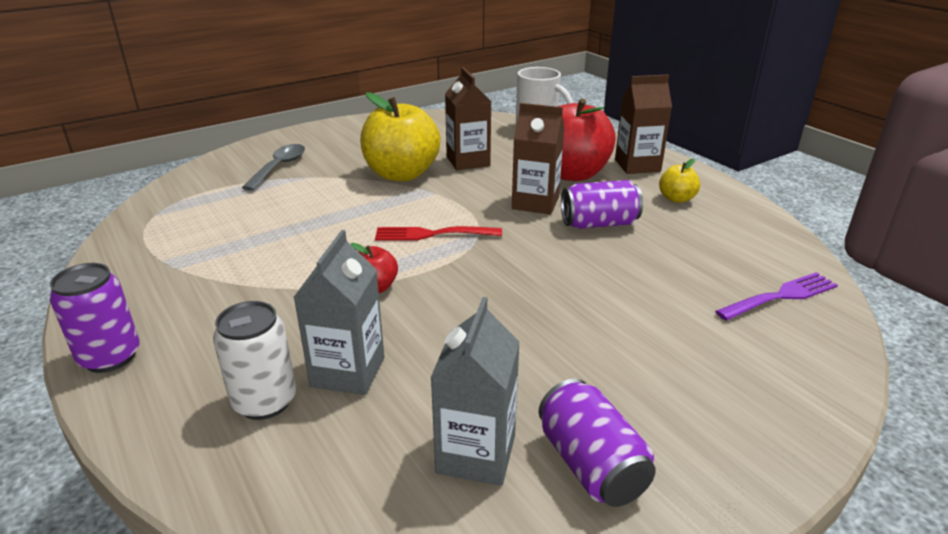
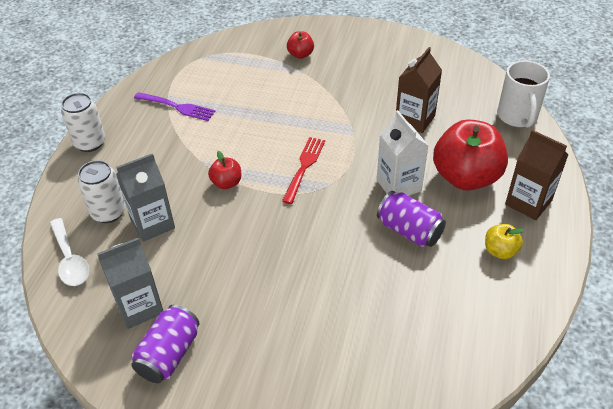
camera: 50 degrees right, 15 degrees up
purple can [49,263,140,373] -> white can [61,93,105,152]
grey spoon [242,144,305,191] -> red apple [287,31,314,59]
yellow apple [360,92,440,181] -> none
red fork [375,226,502,241] -> red fork turned 60 degrees clockwise [282,137,325,204]
brown carton [512,103,564,215] -> white carton [377,110,429,196]
purple fork [715,272,838,321] -> purple fork moved to [134,92,216,121]
none -> white spoon [50,218,89,286]

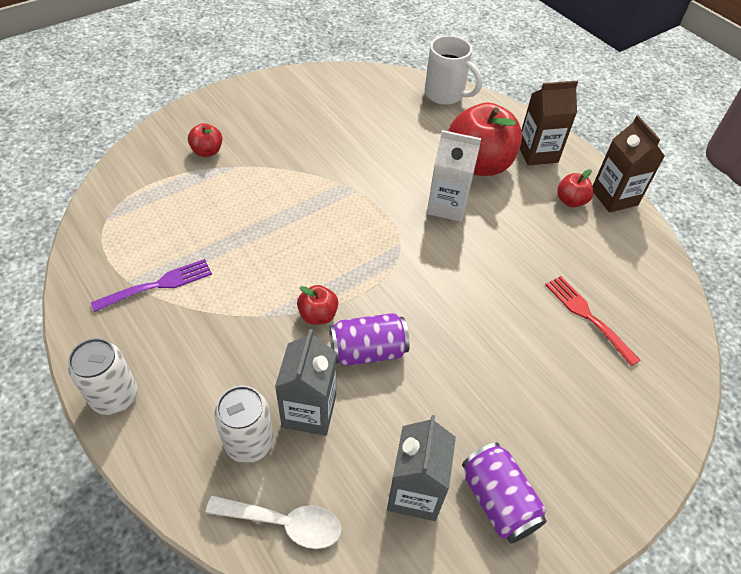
camera: 55 degrees left, 5 degrees up
red fork [282,137,325,204] -> red fork moved to [545,276,640,366]
purple can [377,191,446,247] -> purple can moved to [329,313,410,366]
brown carton [396,47,442,133] -> brown carton moved to [593,116,665,212]
yellow apple [485,224,524,259] -> red apple [557,169,594,207]

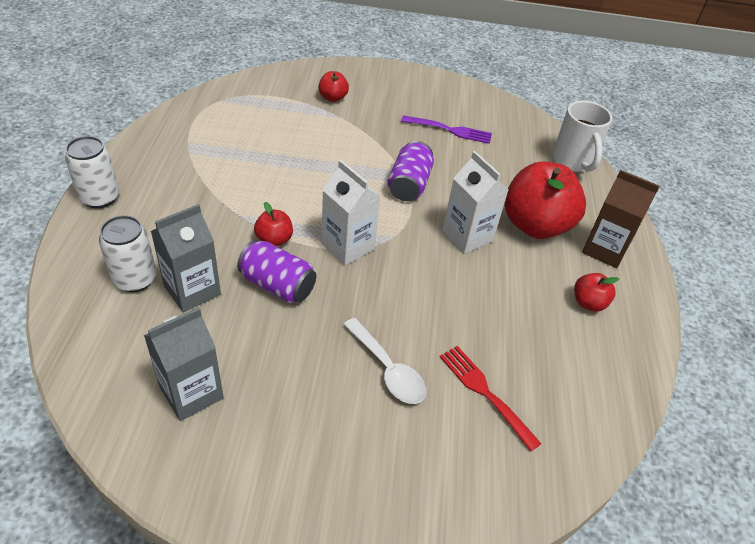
camera: 40 degrees right, 5 degrees down
purple fork [91,259,212,312] -> purple fork moved to [401,116,492,144]
white spoon [205,496,341,549] -> white spoon moved to [343,318,426,404]
purple can [462,442,547,543] -> purple can moved to [388,141,434,201]
red fork [545,276,640,366] -> red fork turned 45 degrees counterclockwise [440,346,541,452]
brown carton [593,116,665,212] -> none
none -> white carton [321,160,381,266]

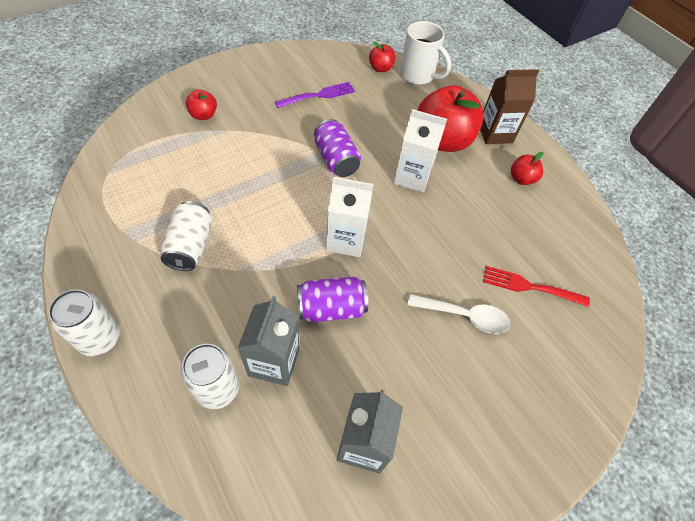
camera: 40 degrees left, 10 degrees up
red apple [254,202,293,246] -> red apple moved to [369,42,396,72]
none -> white can [160,201,212,271]

